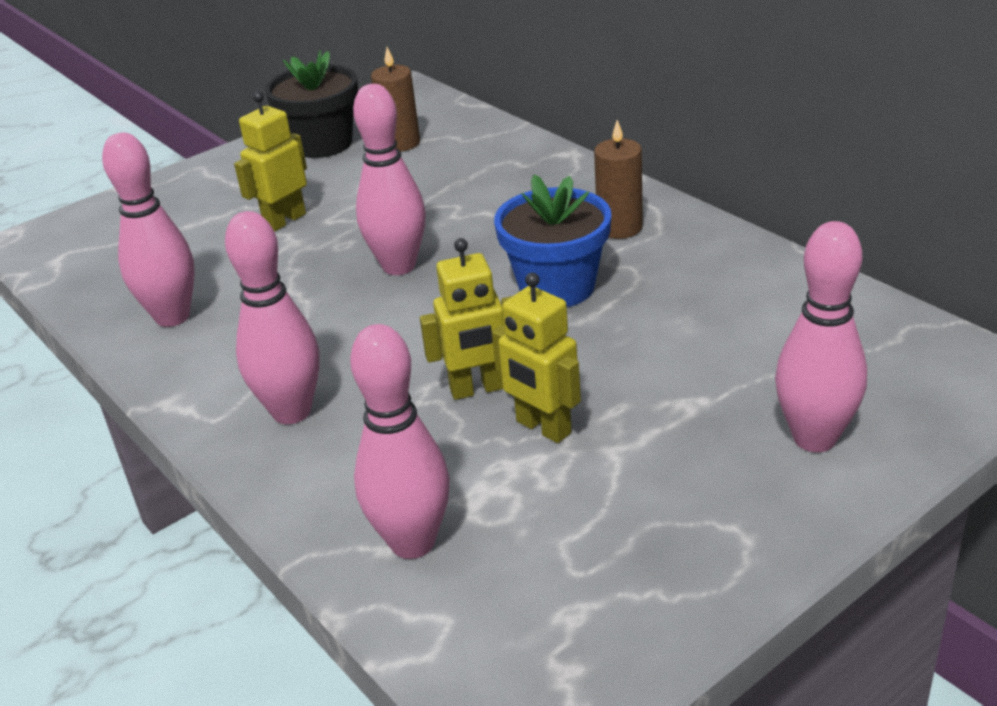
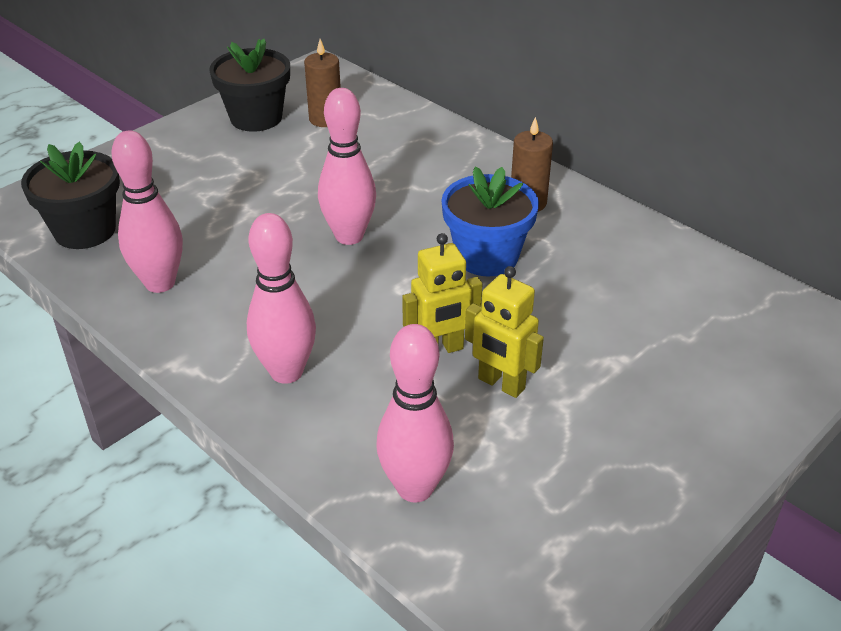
camera: 10 degrees left, 5 degrees up
yellow robot [234,91,307,232] -> none
pink bowling pin [775,221,867,452] -> none
none -> black flower pot [21,142,120,249]

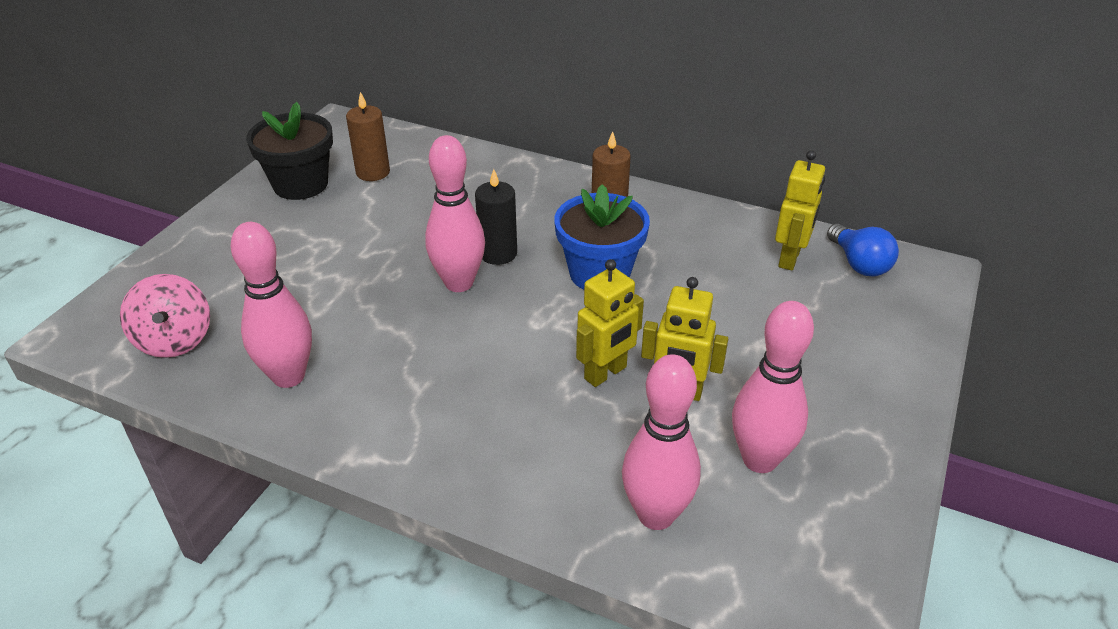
camera: 20 degrees left, 0 degrees up
black flower pot [21,142,120,249] -> pink spinning top [120,274,210,358]
pink bowling pin [247,213,316,384] -> pink bowling pin moved to [732,301,814,473]
none -> black candle [475,169,517,265]
none -> yellow robot [775,150,825,270]
none -> blue light bulb [827,224,899,277]

